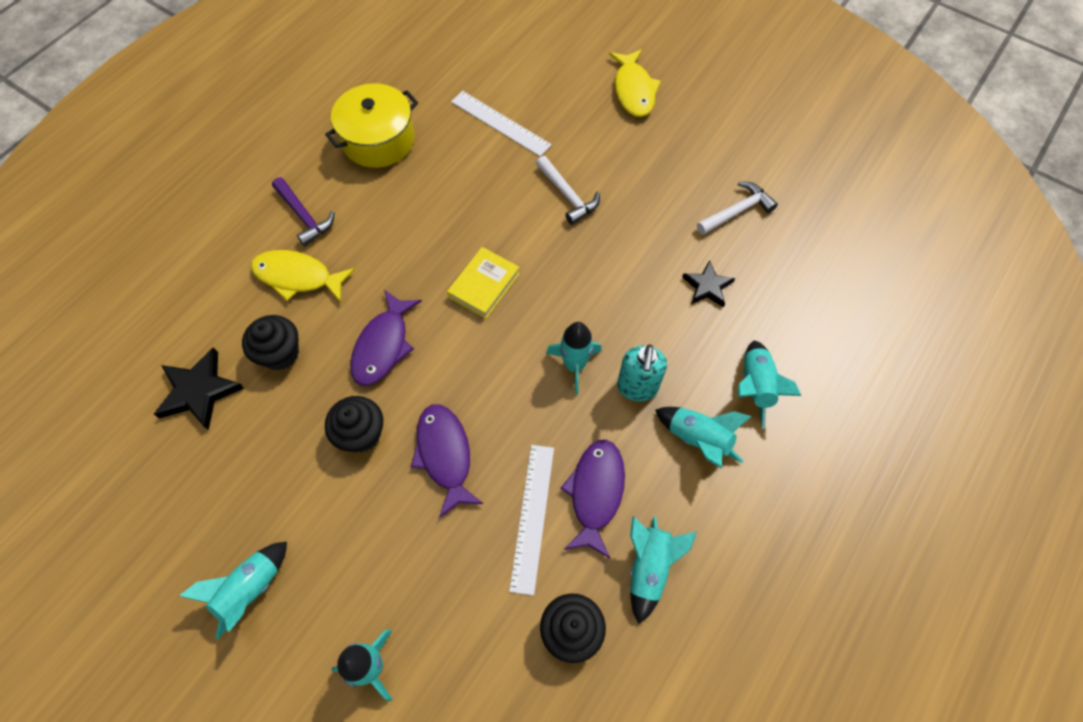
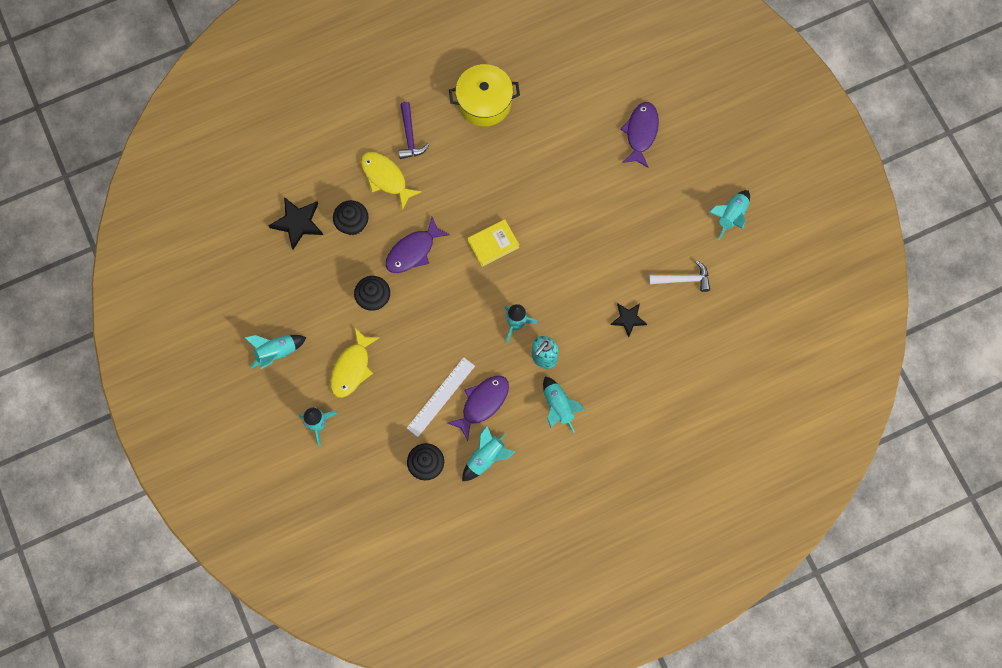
camera: 30 degrees right, 10 degrees up
purple fish [411,404,483,518] -> purple fish moved to [620,102,659,168]
white ruler [451,91,552,157] -> none
white hammer [536,156,600,225] -> none
yellow fish [609,49,661,117] -> yellow fish moved to [330,328,380,398]
turquoise rocket [738,340,801,429] -> turquoise rocket moved to [710,190,750,240]

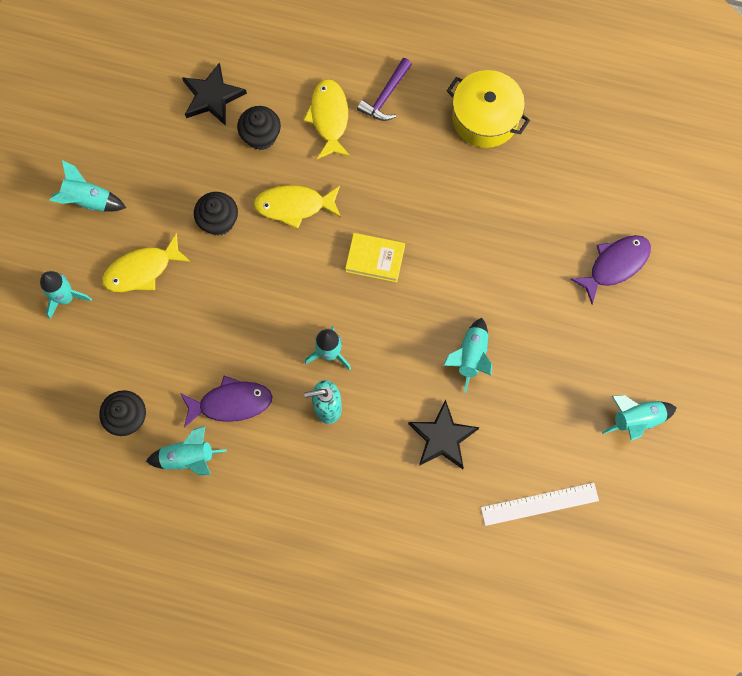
camera: 40 degrees right, 0 degrees up
purple fish [386,217,450,273] -> yellow fish [253,185,341,229]
white ruler [407,357,475,437] -> white ruler moved to [481,483,599,526]
turquoise rocket [543,377,585,433] -> turquoise rocket moved to [443,318,492,392]
black star [611,303,647,337] -> black star [408,400,480,469], size x1.54
white hammer [649,260,710,292] -> none

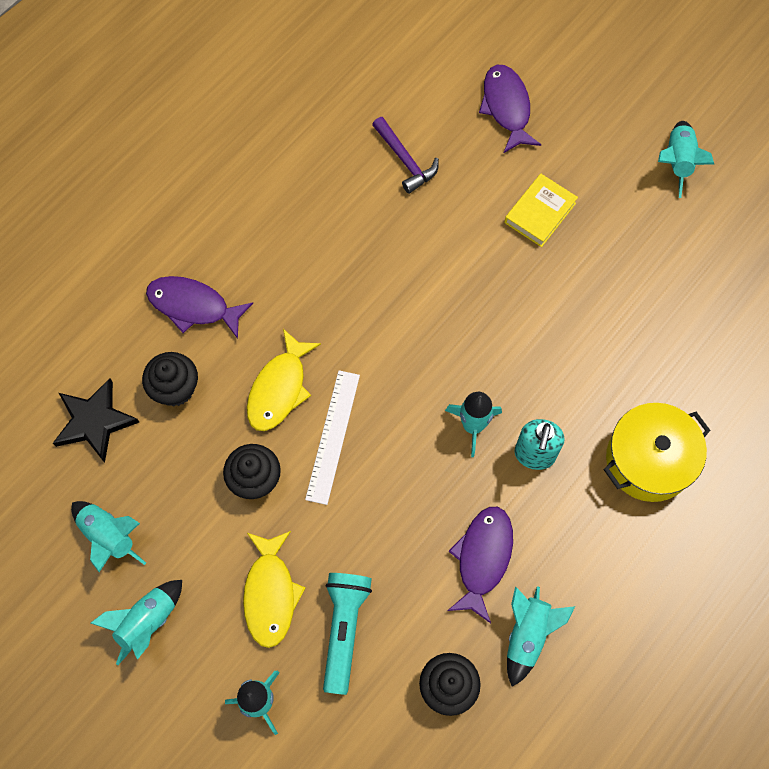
camera: 65 degrees left, 5 degrees down
yellow fish [304,79,350,159] -> purple fish [146,276,253,339]
yellow book [345,233,405,282] -> yellow book moved to [504,174,578,247]
purple hammer [357,58,412,121] -> purple hammer moved to [372,117,439,194]
black star [408,400,480,469] -> none
turquoise rocket [443,318,492,392] -> turquoise rocket moved to [71,501,146,572]
yellow pot [447,70,530,148] -> yellow pot moved to [604,403,711,502]
white ruler [481,483,599,526] -> white ruler moved to [305,370,360,505]
none -> turquoise flashlight [323,573,372,695]

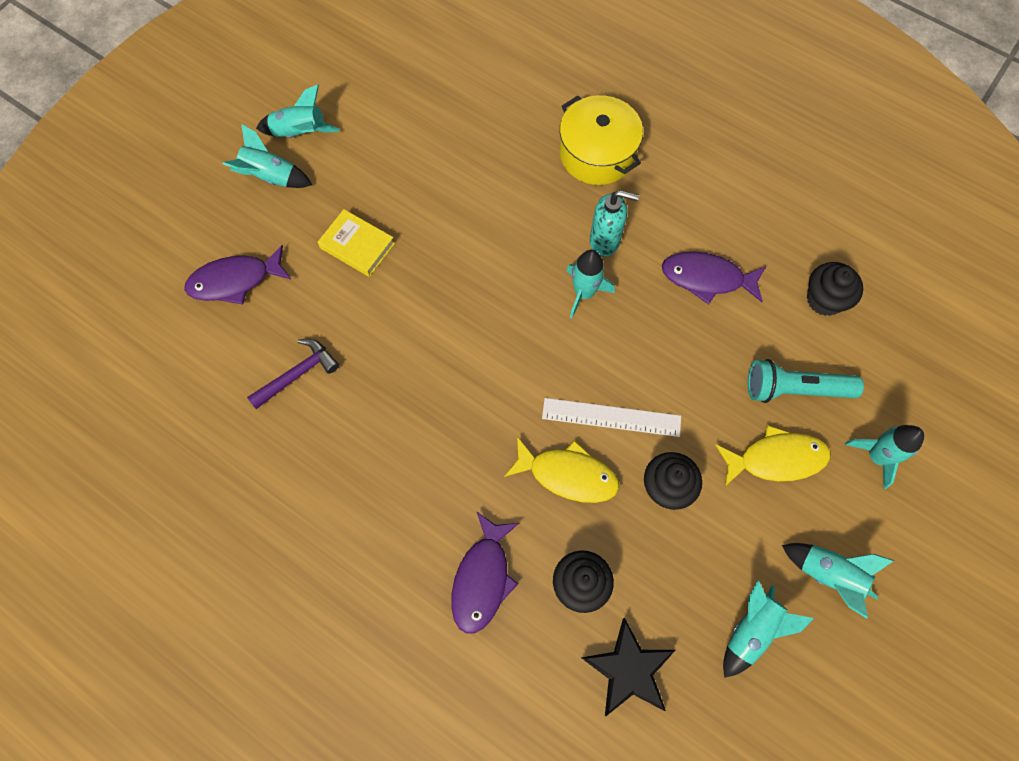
camera: 95 degrees left, 0 degrees up
turquoise rocket [507,586,575,687] -> turquoise rocket moved to [223,124,312,188]

